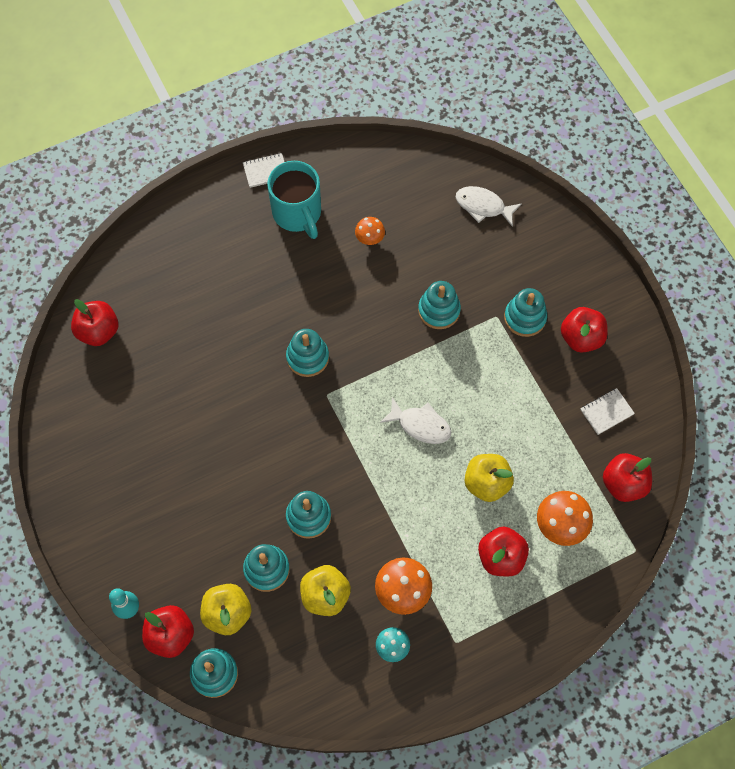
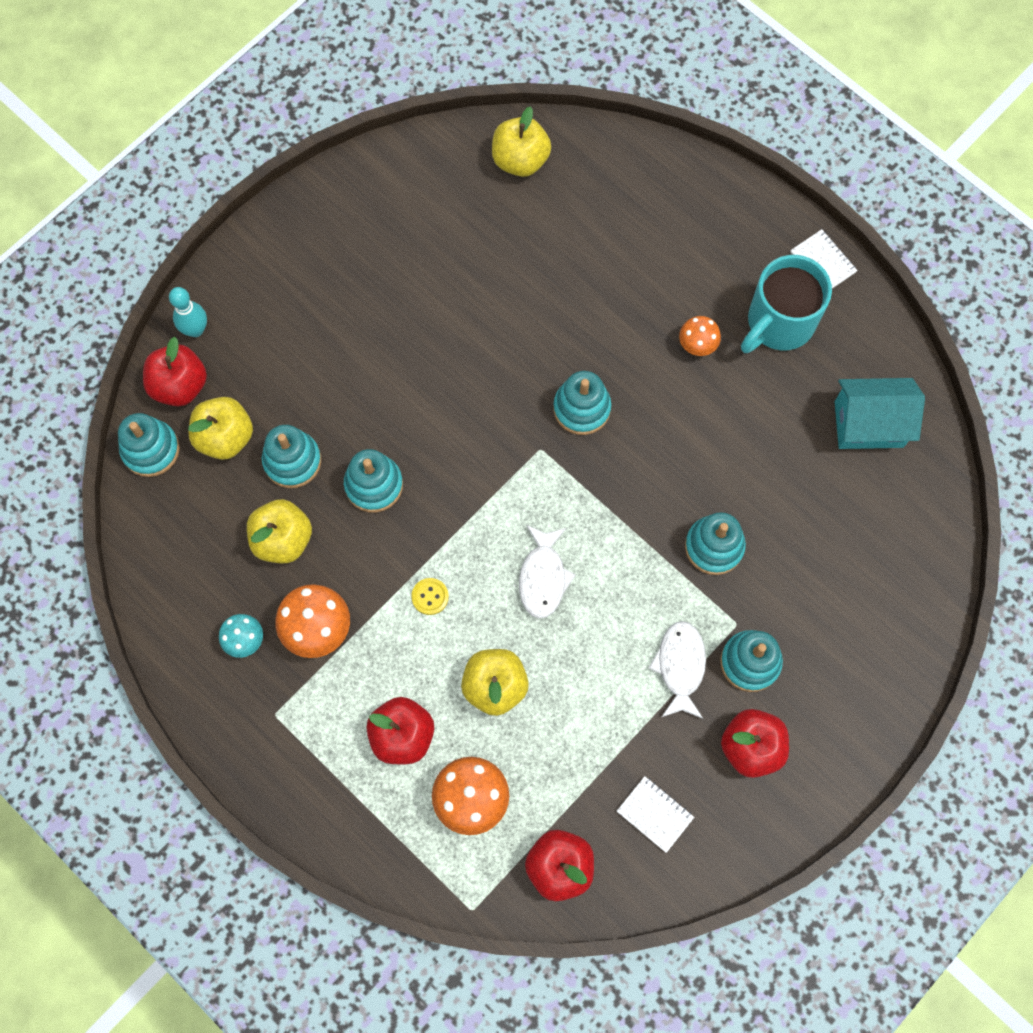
camera: 70 degrees right, 5 degrees up
red apple [71,299,118,346] -> yellow apple [492,106,551,177]
orange mushroom [355,217,385,245] -> orange mushroom moved to [679,316,721,356]
white fish [456,186,522,227] -> white fish moved to [649,621,706,719]
none -> yellow button [411,578,449,615]
none -> turquoise house [835,378,925,449]

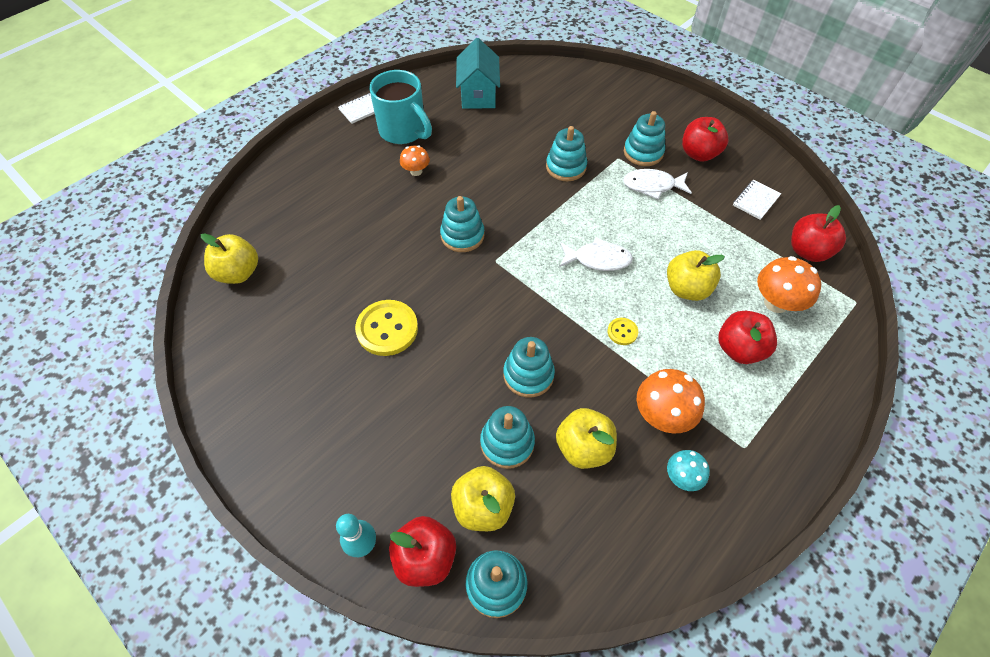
camera: 90 degrees left, 15 degrees down
none -> yellow button [355,300,418,356]

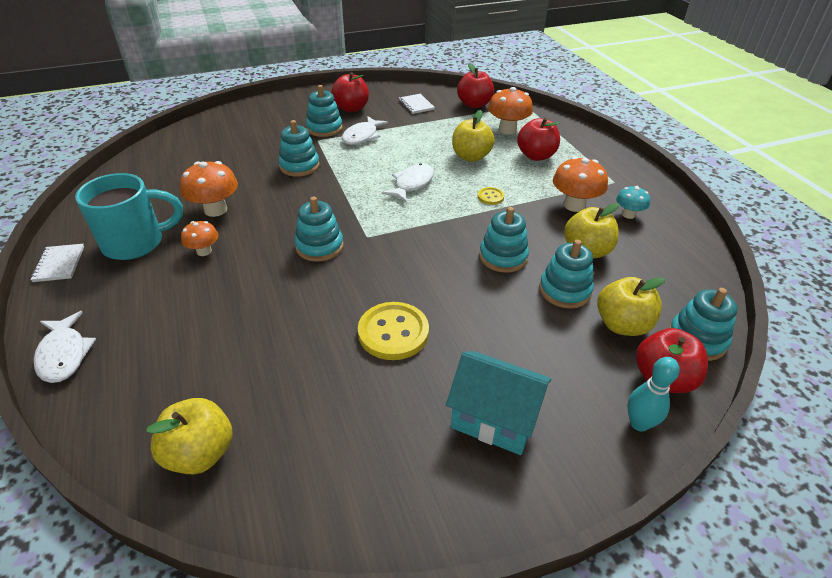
camera: 65 degrees left, 15 degrees down
turquoise house [456,38,500,109] -> turquoise house moved to [446,351,551,455]
none -> white fish [34,311,96,383]
none -> orange mushroom [180,161,238,217]

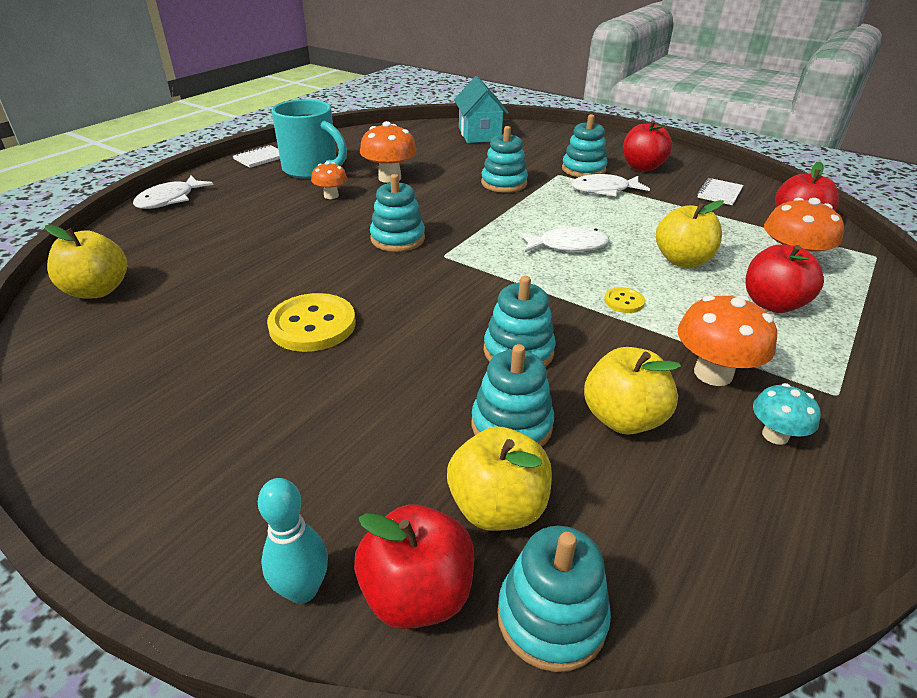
camera: 55 degrees right, 5 degrees down
turquoise house [446,351,551,455] -> turquoise house moved to [454,76,509,143]

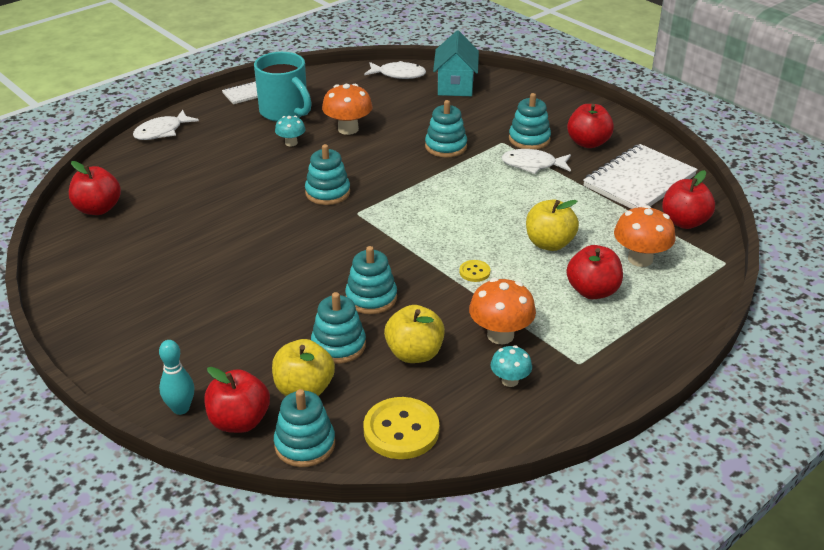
camera: 15 degrees right, 0 degrees up
yellow apple [45,225,127,299] -> red apple [69,161,121,215]
yellow button [267,293,356,352] -> yellow button moved to [363,397,439,459]
orange mushroom [311,161,347,199] -> turquoise mushroom [275,116,306,146]
white fish [519,225,609,252] -> white fish moved to [364,61,426,79]
white notebook [697,178,743,205] -> white notebook [583,144,698,209], size x2.16

